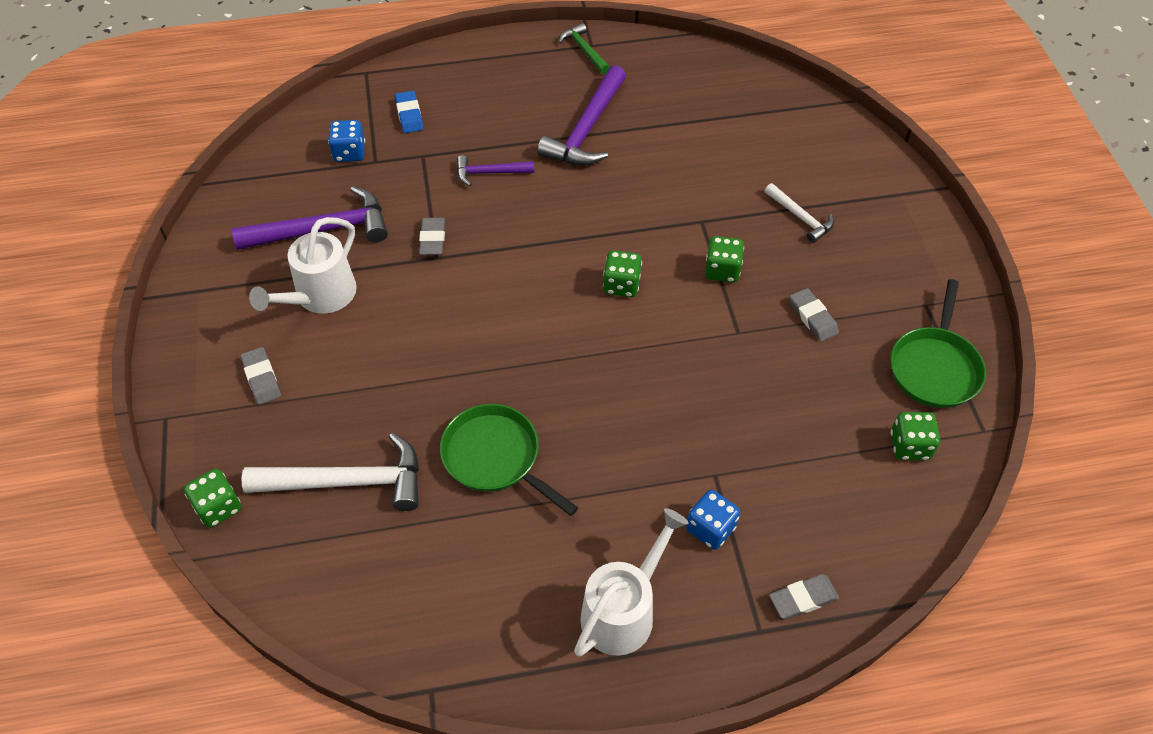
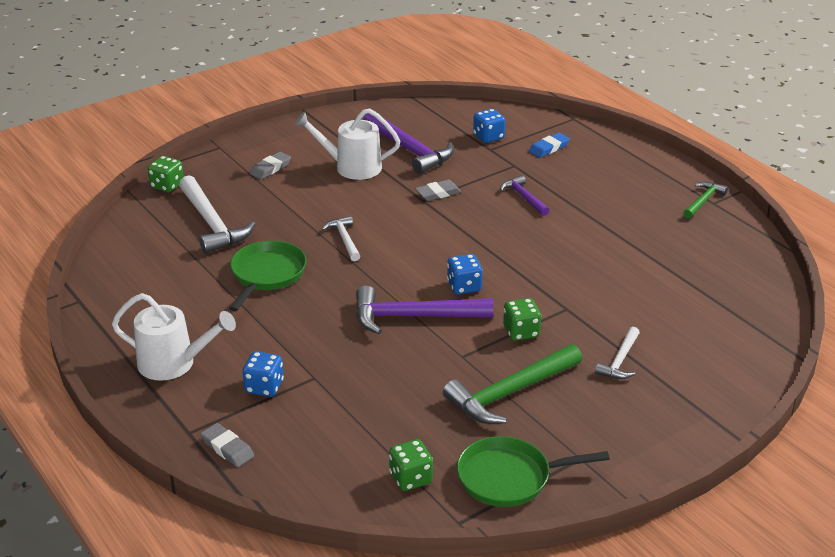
camera: 65 degrees right, 20 degrees down
purple hammer [538,65,626,166] -> purple hammer moved to [356,285,494,334]
green dice [603,250,642,297] -> blue dice [447,254,483,294]
grey eraser [790,288,839,342] -> green hammer [442,344,582,424]
none -> white hammer [322,216,360,261]

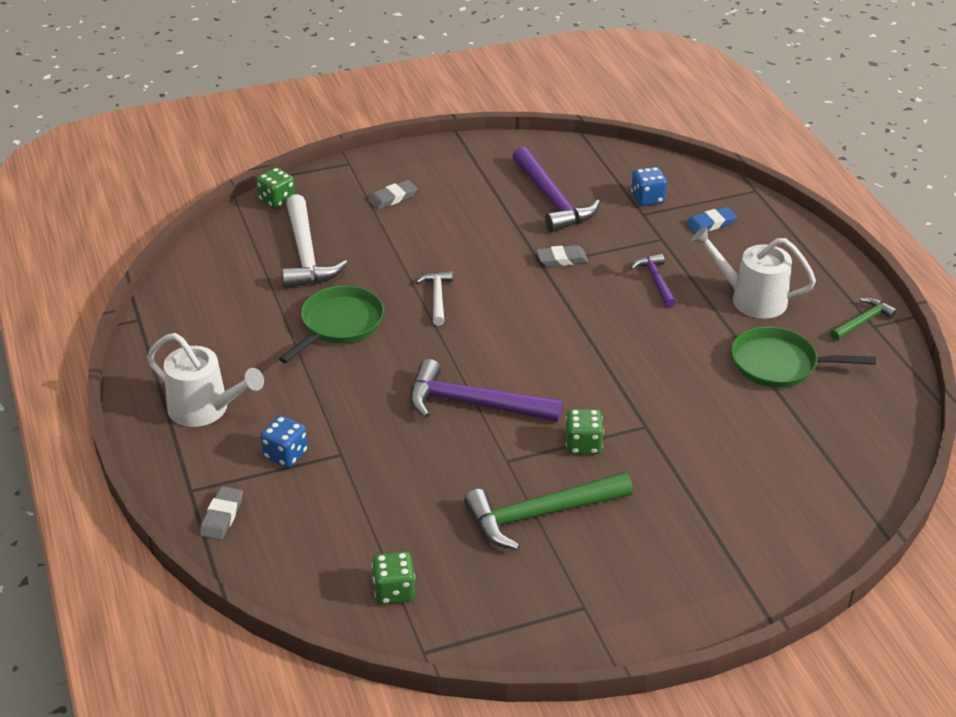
camera: 15 degrees right, 5 degrees up
grey eraser [201,423,254,467] -> grey eraser turned 45 degrees clockwise [199,486,243,540]
white watering can [294,109,400,180] -> white watering can moved to [691,226,816,319]
blue dice [447,254,483,294] -> none
green pan [457,436,609,507] -> green pan moved to [731,327,876,388]
white hammer [595,327,640,379] -> none

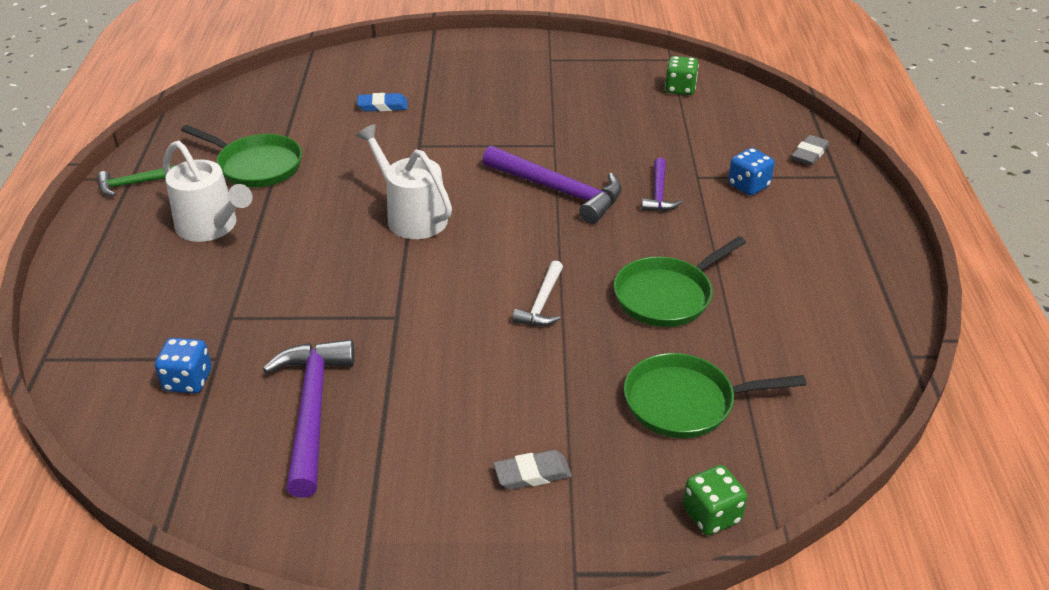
camera: 160 degrees left, 0 degrees up
white watering can [147,333,264,427] -> white watering can moved to [356,124,452,239]
white hammer [282,194,347,289] -> green pan [624,353,806,438]
green hammer [464,472,633,550] -> none
grey eraser [536,245,588,267] -> none
green dice [565,409,604,455] -> none
purple hammer [631,254,676,308] -> purple hammer moved to [641,158,682,211]
blue eraser [686,207,737,234] -> blue eraser moved to [357,93,408,111]

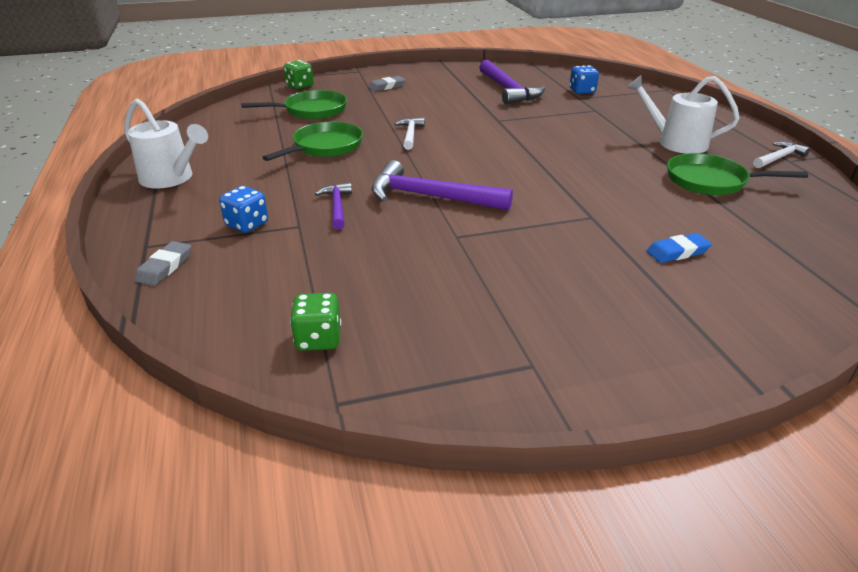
camera: 165 degrees right, 5 degrees down
green hammer [97,165,176,196] -> white hammer [753,142,810,168]
white watering can [356,124,452,239] -> white watering can moved to [124,99,208,188]

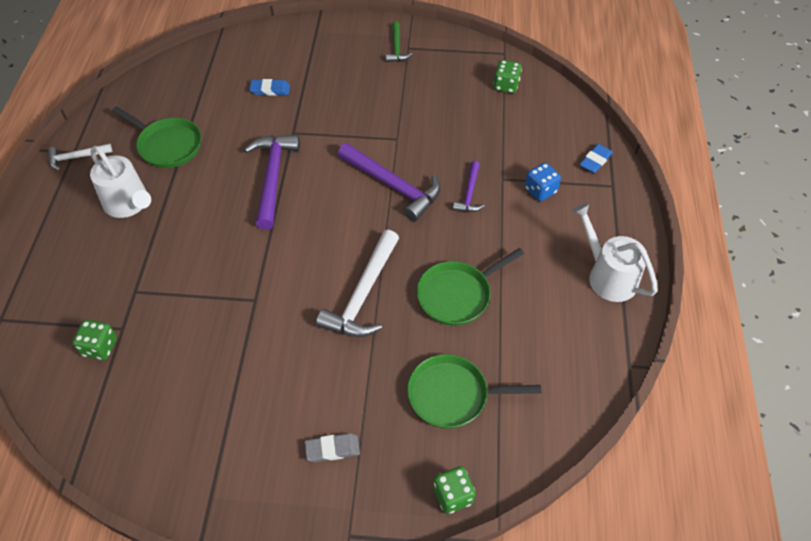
camera: 160 degrees left, 20 degrees up
grey eraser [135,241,191,286] -> blue eraser [579,144,613,173]
white hammer [394,118,425,150] -> white hammer [316,230,399,337], size x1.83
purple hammer [479,60,546,105] -> purple hammer moved to [244,135,300,230]
blue dice [569,65,599,94] -> green dice [72,320,117,360]
none -> green hammer [386,21,412,62]

